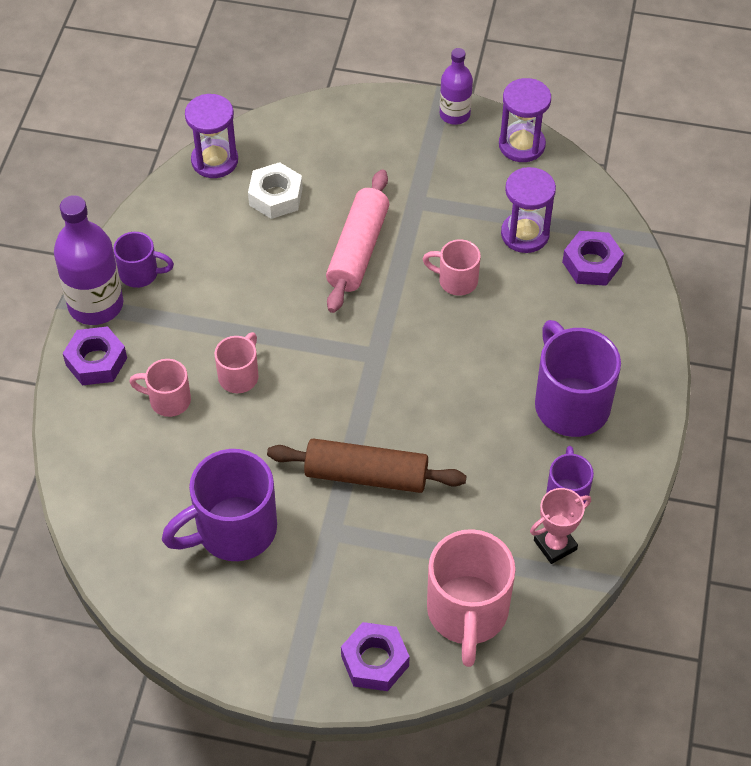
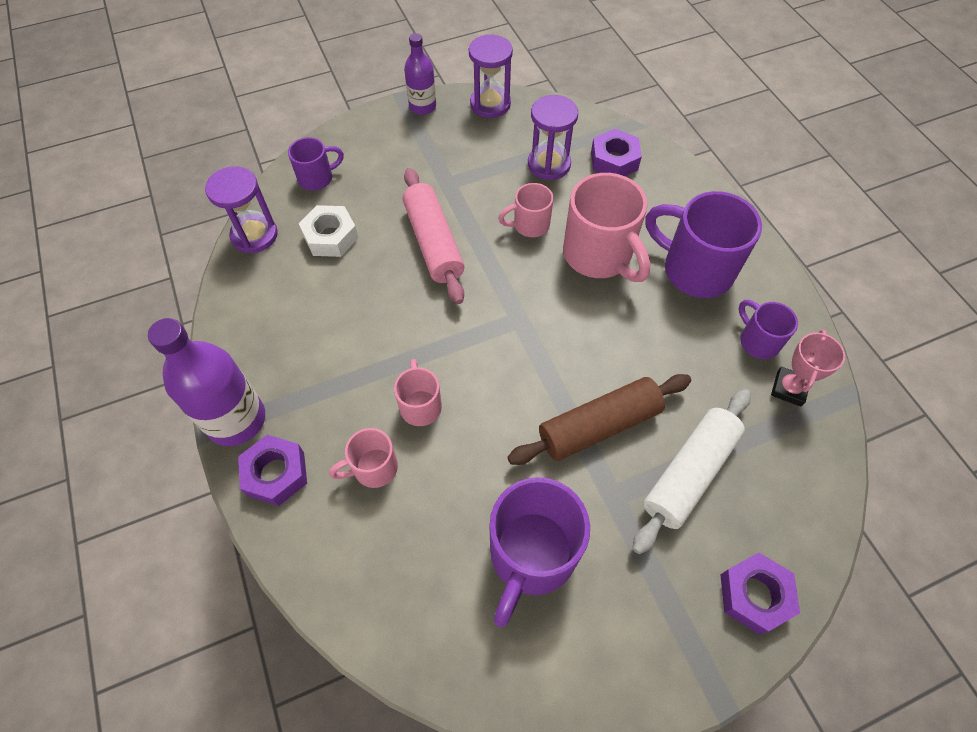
camera: 35 degrees left, 5 degrees up
purple mug [113,232,174,288] -> purple mug moved to [288,137,344,191]
pink mug [427,529,516,667] -> pink mug moved to [563,173,651,282]
none -> white rolling pin [632,389,751,554]

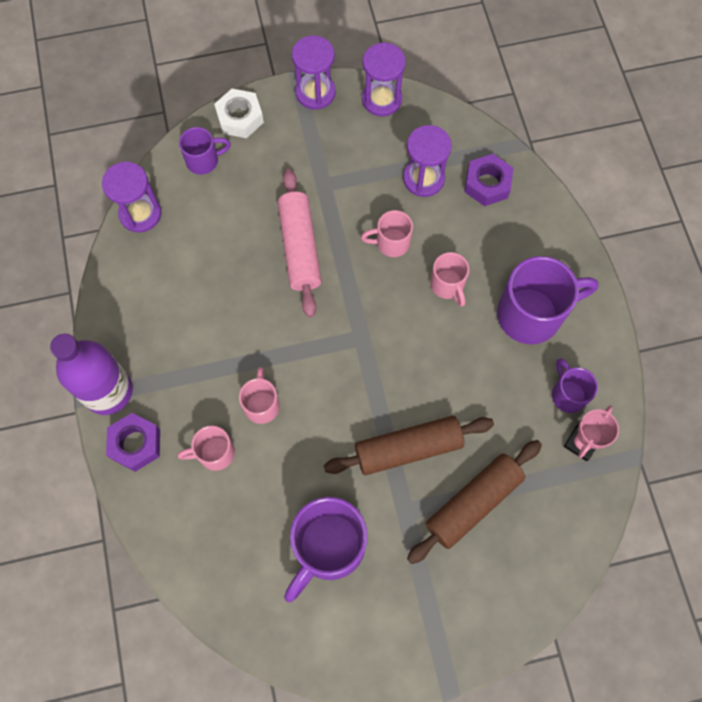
camera: 10 degrees right, 10 degrees up
white nut [299,205,358,257] -> white nut moved to [214,89,264,138]
purple bottle [404,33,436,115] -> purple hourglass [292,36,336,110]
pink mug [563,173,651,282] -> pink mug [430,252,469,307], size x0.54
white rolling pin [632,389,751,554] -> brown rolling pin [407,440,542,564]
purple mug [645,191,762,298] -> purple mug turned 120 degrees clockwise [497,256,598,344]
purple nut [720,552,800,635] -> none

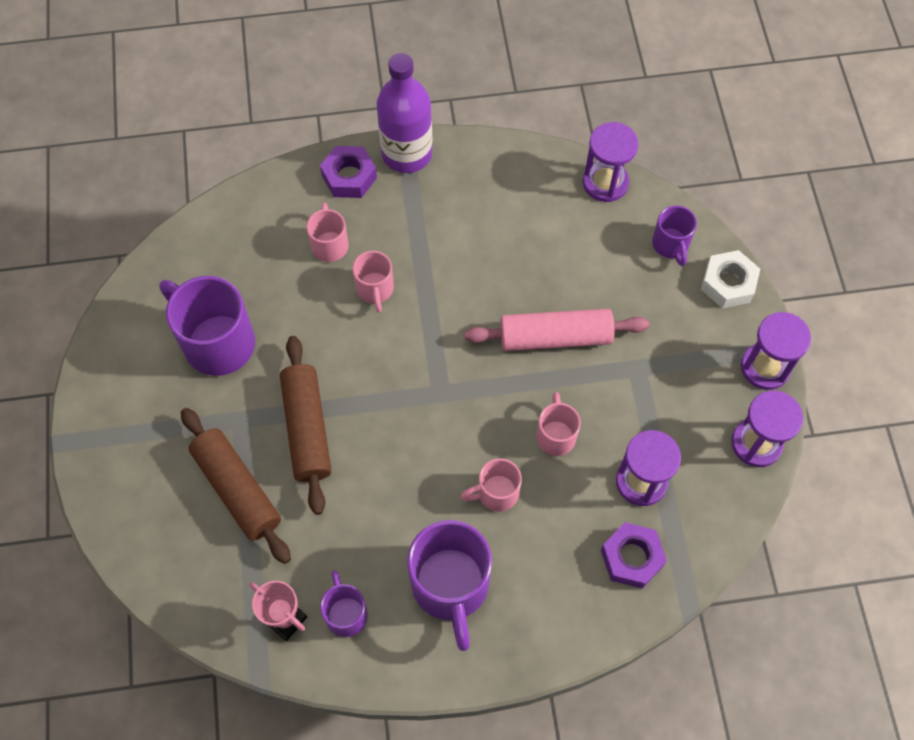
camera: 95 degrees right, 5 degrees down
pink mug [239,367,280,424] -> pink mug turned 75 degrees clockwise [352,251,394,313]
purple mug [552,358,598,413] -> purple mug turned 90 degrees counterclockwise [320,571,368,637]

